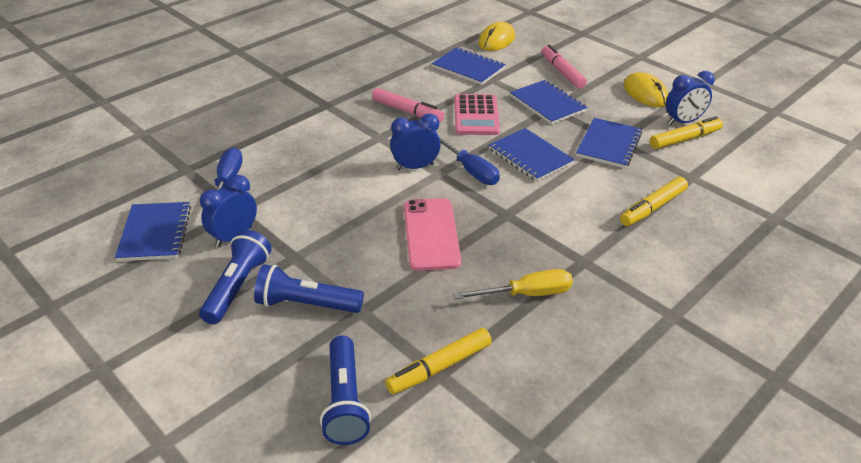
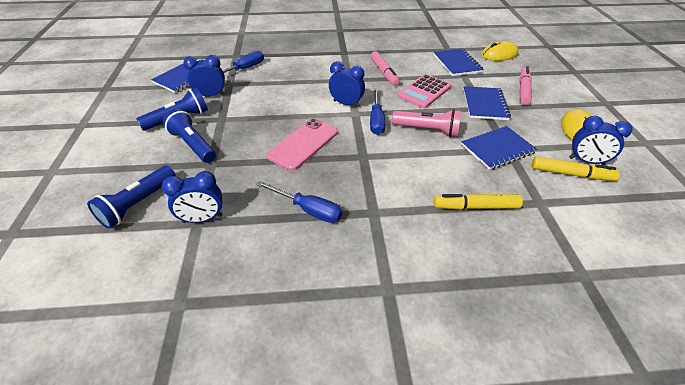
camera: 40 degrees right, 5 degrees up
yellow marker [385,328,492,395] -> blue clock [162,171,223,223]
yellow screwdriver [453,269,573,299] -> blue screwdriver [256,181,342,223]
blue notebook [489,128,575,182] -> pink flashlight [392,109,461,137]

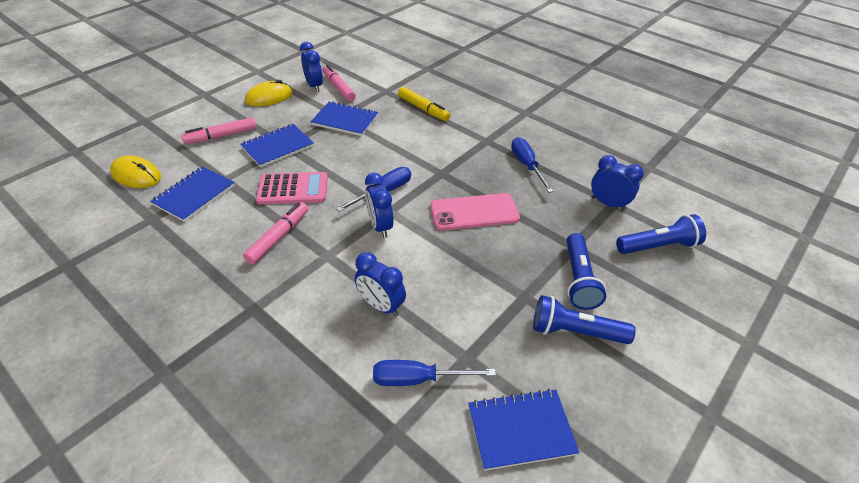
camera: 135 degrees left, 0 degrees up
blue clock [183,55,225,96] -> blue clock moved to [355,252,406,317]
pink flashlight [392,109,461,137] -> none
yellow marker [532,156,620,181] -> pink marker [322,64,356,102]

